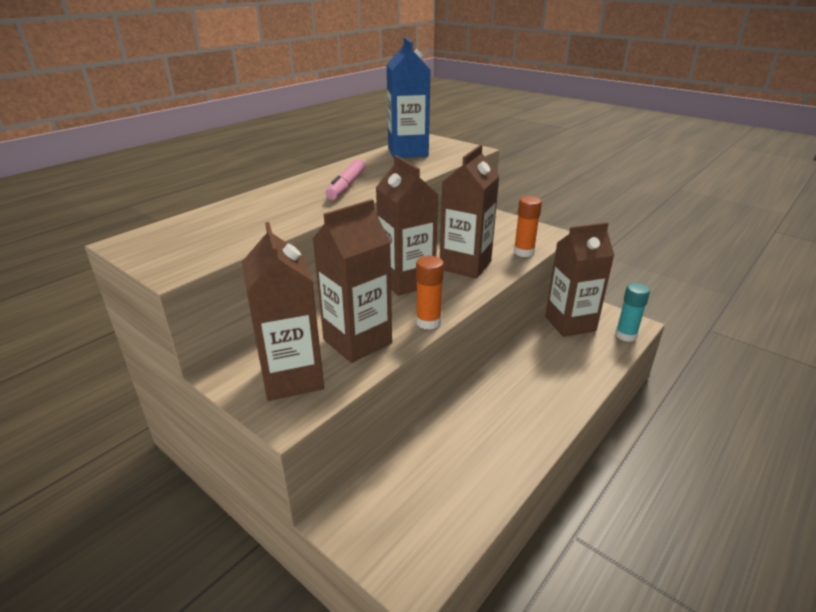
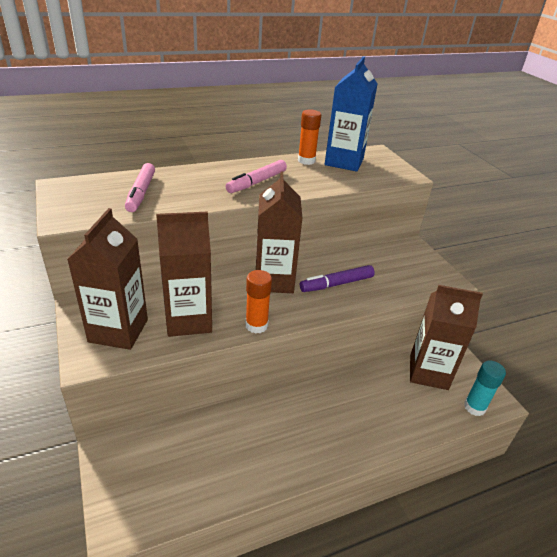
camera: 25 degrees right, 5 degrees up
brown carton [440,145,499,279] -> purple marker [300,265,375,292]
orange glue stick [514,196,542,257] -> orange glue stick moved to [298,110,321,165]
none -> pink marker [125,163,155,212]

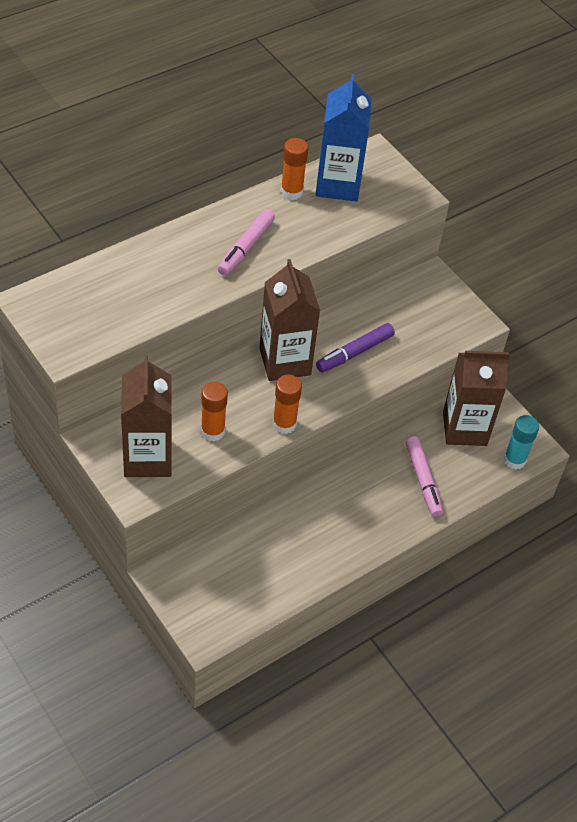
camera: 15 degrees left, 15 degrees up
pink marker [125,163,155,212] -> pink marker moved to [406,436,443,517]
brown carton [156,211,212,337] -> orange glue stick [201,382,228,441]

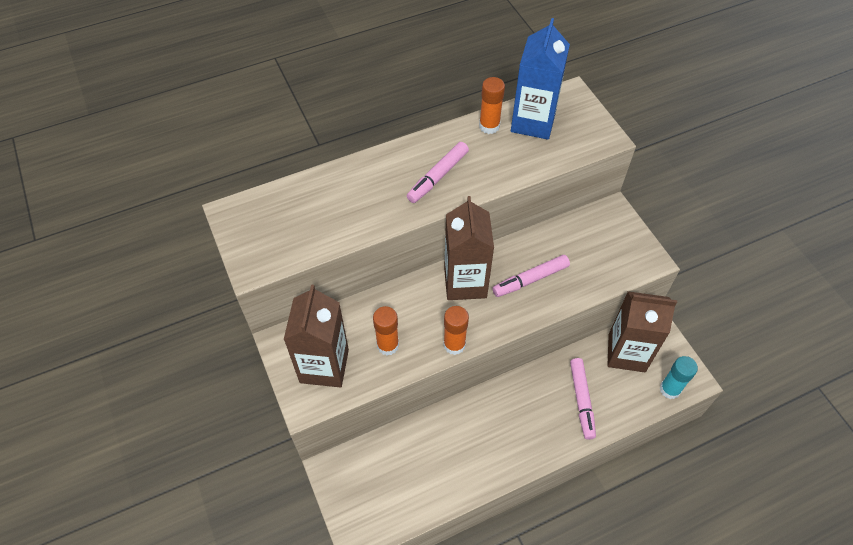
camera: 15 degrees right, 5 degrees up
purple marker [316,323,395,372] -> pink marker [492,255,570,297]

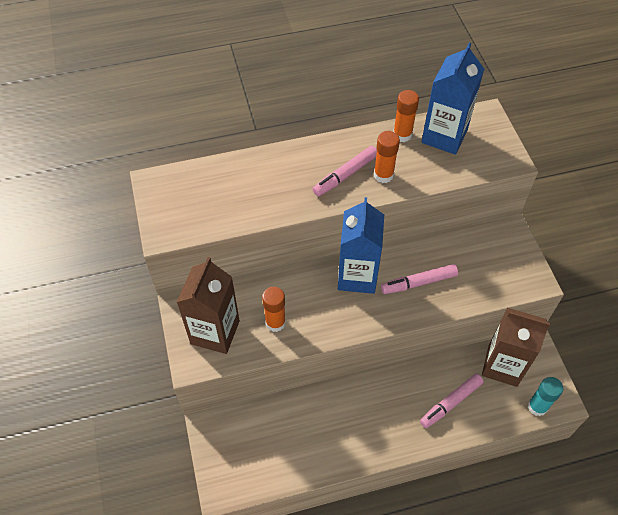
camera: 10 degrees right, 0 degrees up
orange glue stick [443,306,469,355] -> orange glue stick moved to [374,131,400,183]
brown carton [444,196,494,300] -> blue carton [338,197,384,294]
pink marker [570,358,596,440] -> pink marker turned 45 degrees clockwise [420,374,484,428]

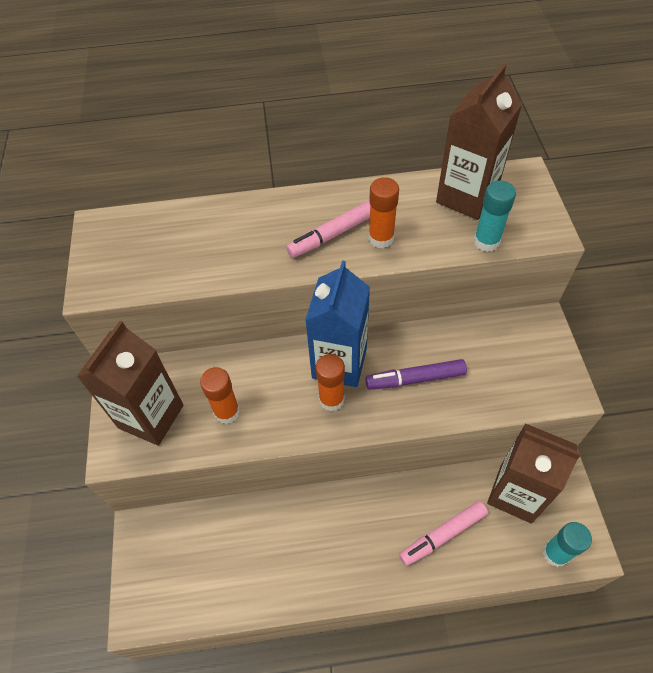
camera: 10 degrees right, 0 degrees up
pink marker [381,264,458,294] -> purple marker [366,359,467,390]
orange glue stick [393,90,419,142] -> orange glue stick moved to [316,354,345,411]
blue carton [421,43,484,155] -> brown carton [436,63,523,220]
none -> turquoise glue stick [474,180,516,252]

